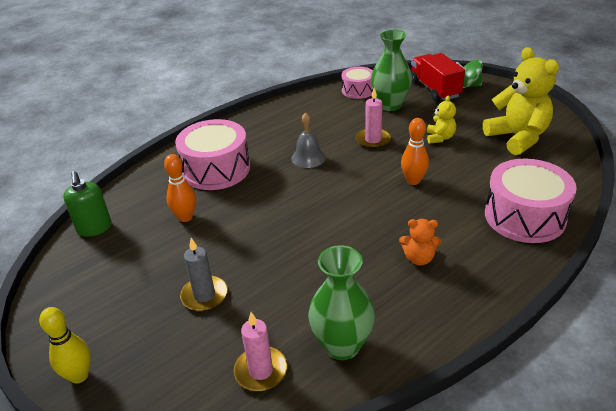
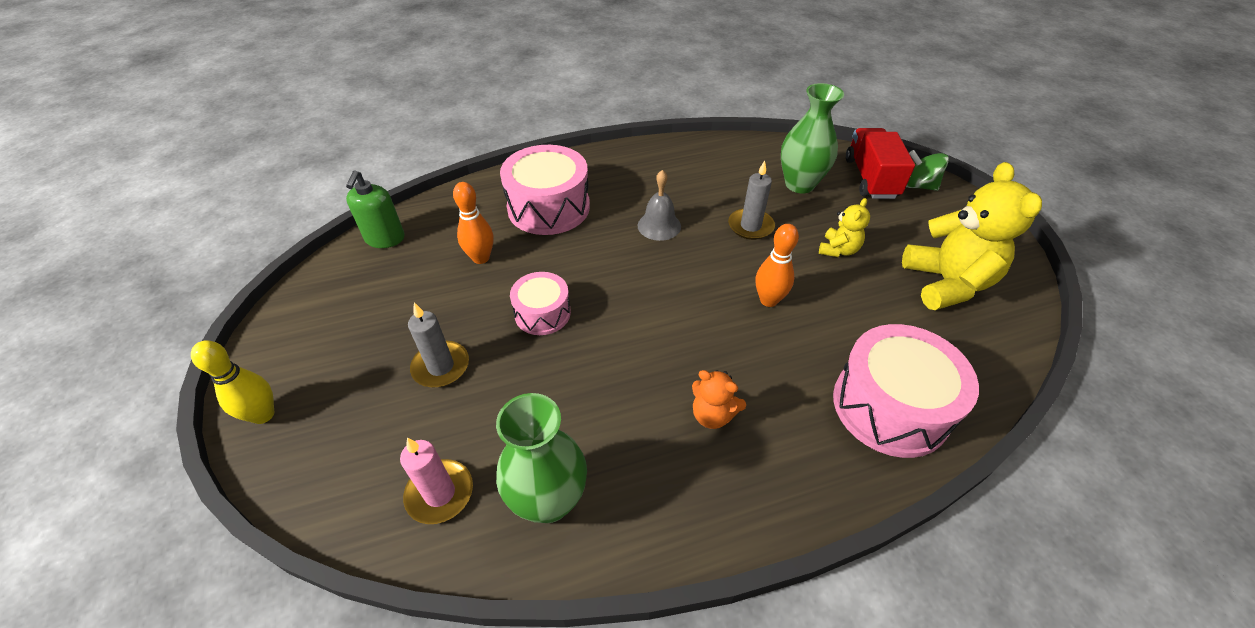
camera: 20 degrees right, 10 degrees up
pink drum [342,67,373,99] -> pink drum moved to [510,272,571,335]
pink candle [356,88,391,149] -> grey candle [728,161,775,240]

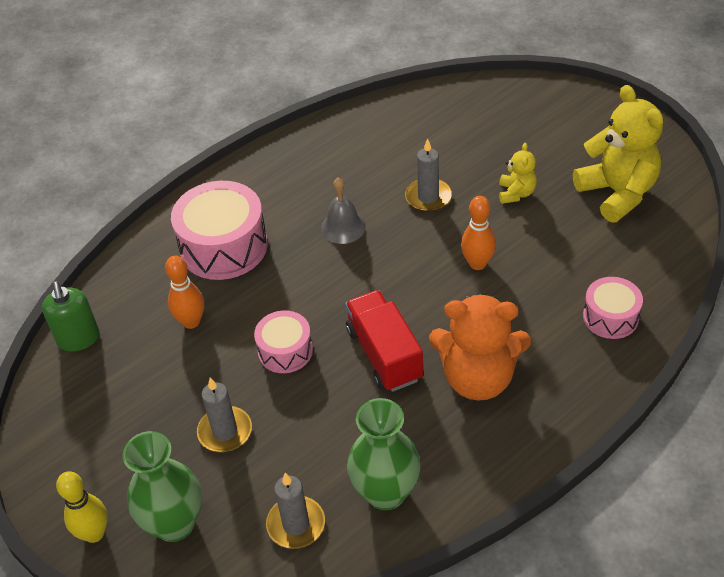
camera: 20 degrees left, 0 degrees up
pink candle [400,438,473,524] -> grey candle [266,473,325,549]
orange teddy bear [692,370,746,429] -> orange teddy bear [429,293,531,401], size x2.01
green vase [781,83,844,193] -> green vase moved to [122,431,202,542]
pink drum [833,324,979,458] -> pink drum [583,277,643,339], size x0.57
red truck [846,128,915,199] -> red truck moved to [345,290,423,392]
green spinning top [906,150,949,191] -> none

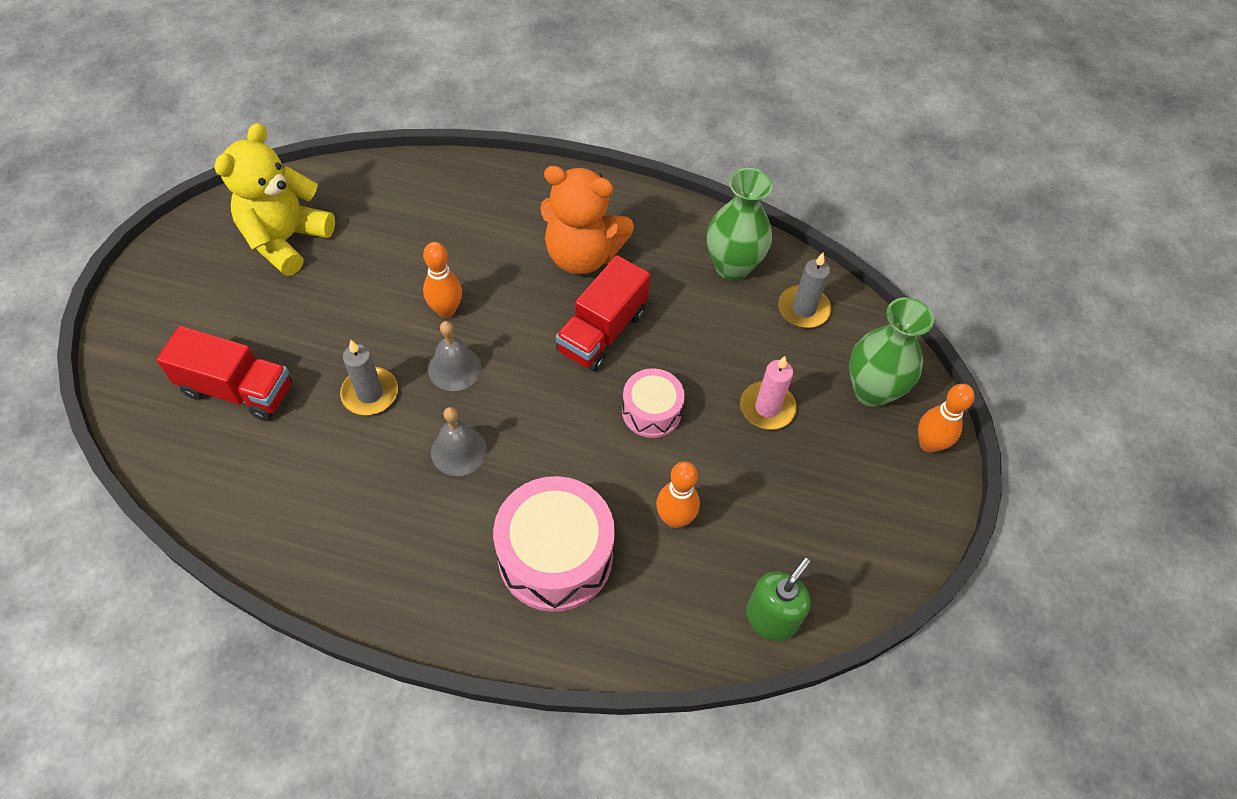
camera: 130 degrees left, 10 degrees up
yellow bowling pin [56,471,108,543] -> orange bowling pin [918,384,975,453]
grey candle [197,377,252,452] -> pink candle [740,356,797,430]
orange teddy bear [429,293,531,401] -> orange teddy bear turned 135 degrees clockwise [540,165,634,274]
yellow teddy bear [499,143,537,204] -> none
pink drum [583,277,643,339] -> none
none -> red truck [156,326,292,421]
none -> grey bell [428,321,482,391]

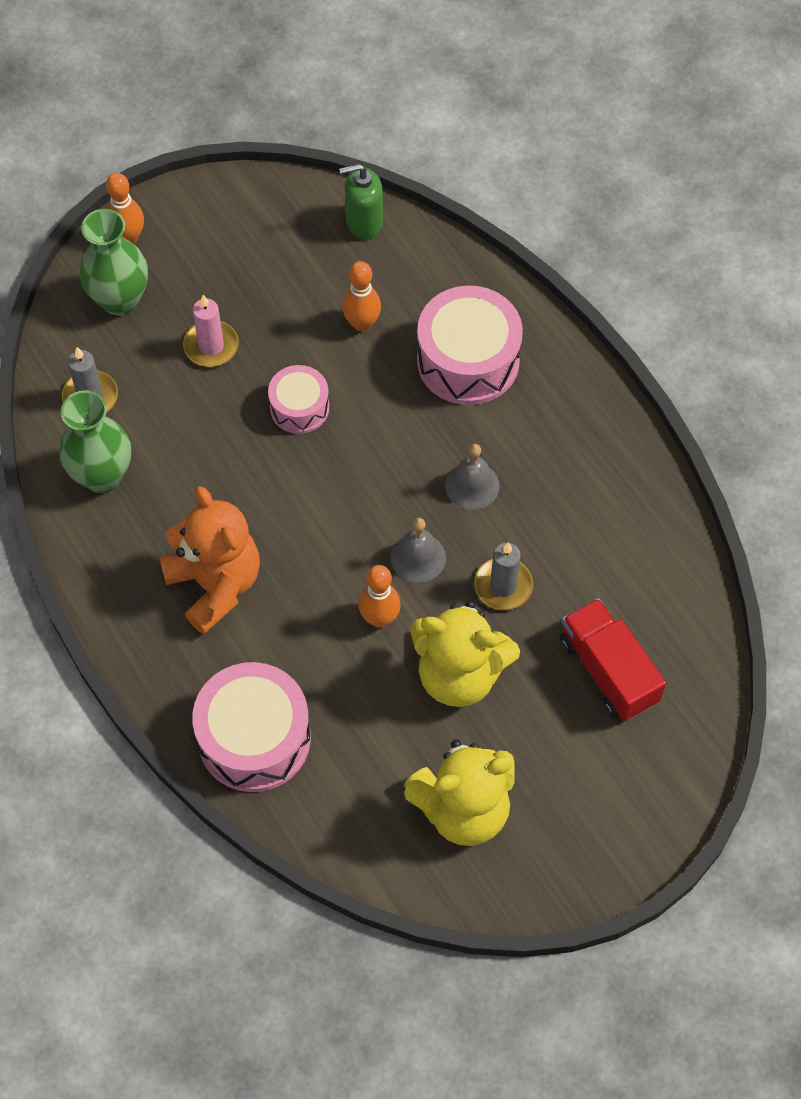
camera: 135 degrees left, 5 degrees up
red truck [556,255,650,372] -> none
none -> pink drum [192,662,311,792]
none -> yellow teddy bear [410,601,520,707]

